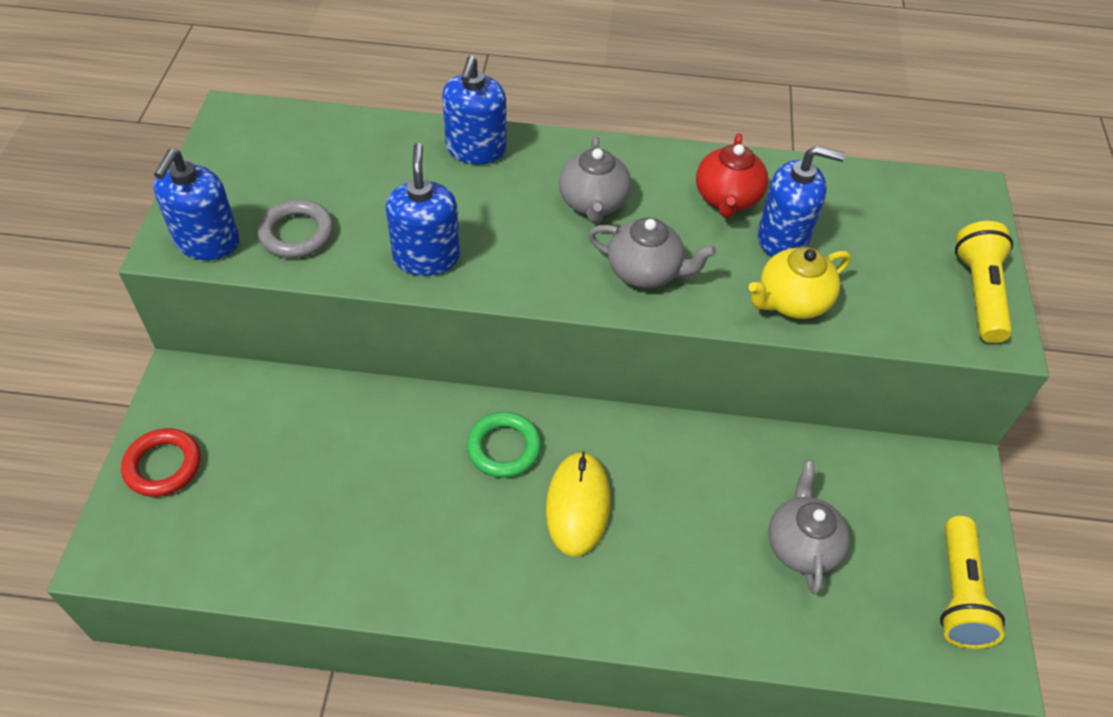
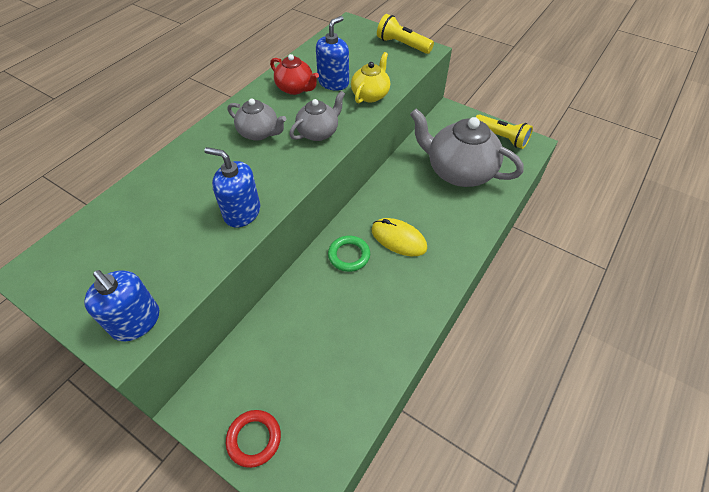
camera: 60 degrees left, 0 degrees up
grey ring [257,200,334,258] -> none
blue soap dispenser [442,56,506,164] -> none
yellow teapot [748,247,851,319] -> yellow teapot turned 150 degrees counterclockwise [351,52,390,104]
grey teapot [768,460,850,594] -> grey teapot [410,109,524,187], size x1.90

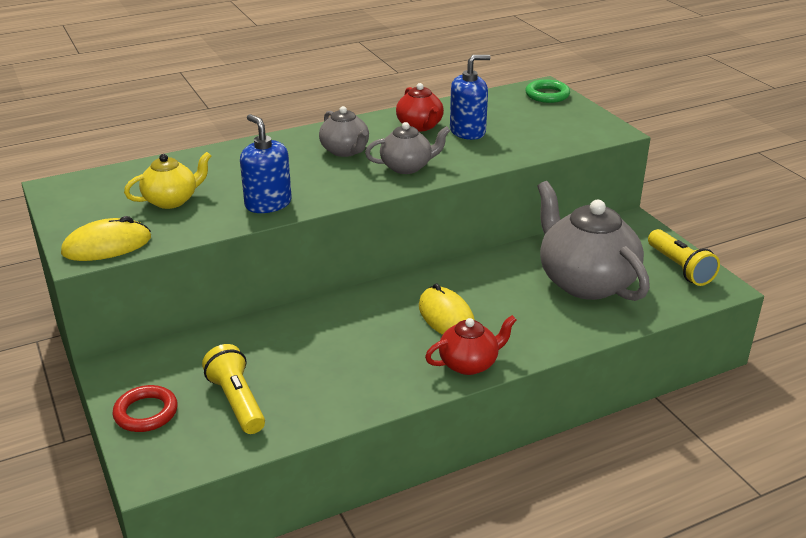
camera: 30 degrees right, 20 degrees down
blue soap dispenser [84,270,159,341] -> yellow mouse [61,216,151,261]
green ring [328,236,370,272] -> green ring moved to [525,79,570,103]
yellow teapot [351,52,390,104] -> yellow teapot moved to [124,152,211,209]
yellow flashlight [377,14,434,54] -> yellow flashlight moved to [202,344,265,434]
none -> red teapot [425,315,517,375]

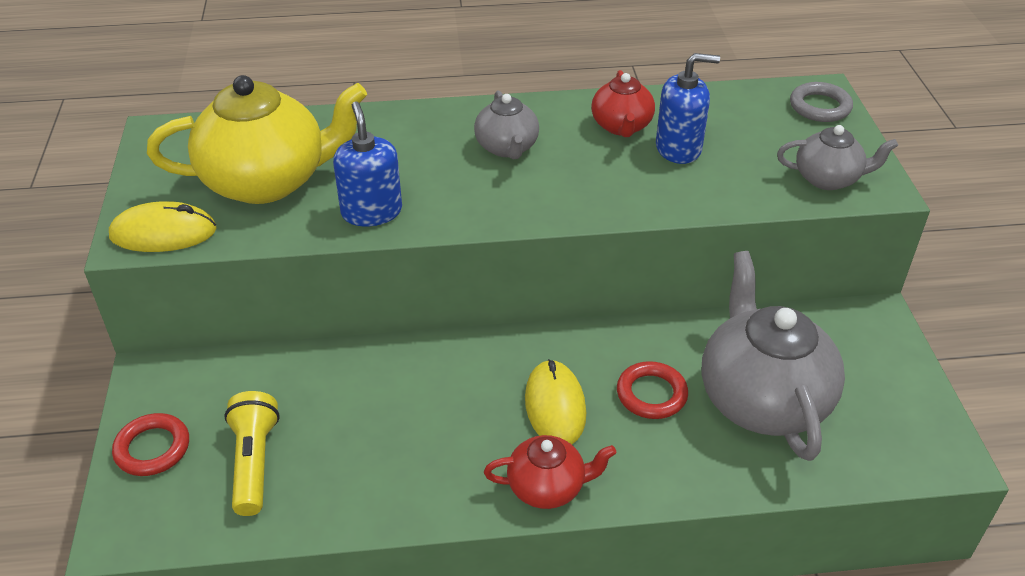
camera: 20 degrees right, 10 degrees up
yellow teapot [124,152,211,209] -> yellow teapot [147,75,367,204], size x1.90
grey teapot [365,122,450,174] -> grey teapot moved to [777,125,898,190]
green ring [525,79,570,103] -> grey ring [790,82,853,122]
yellow flashlight [648,229,720,286] -> none
none -> red ring [617,361,688,419]

